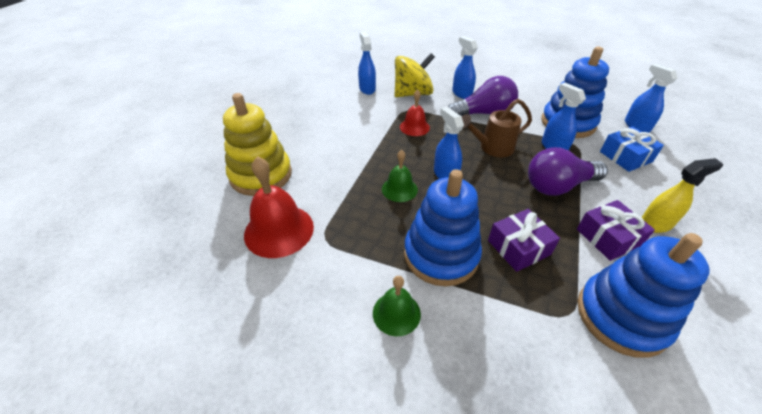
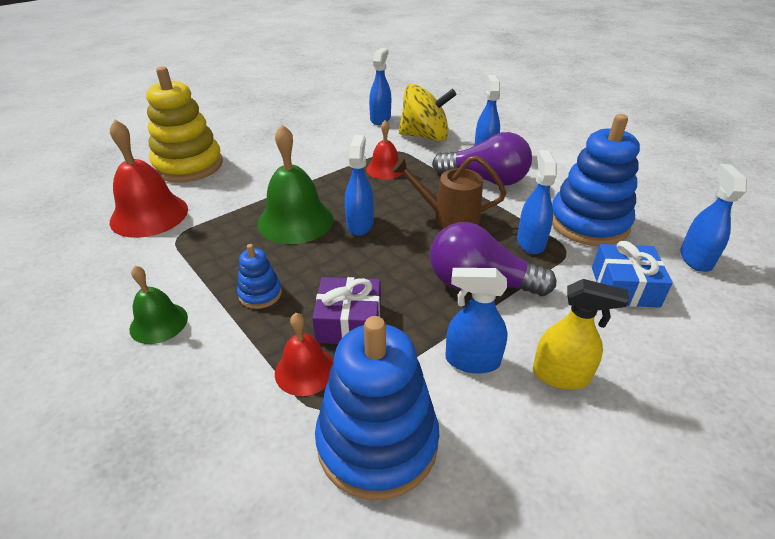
camera: 30 degrees right, 5 degrees down
green bell [382,150,418,202] -> green bell [257,125,333,244], size x1.71
blue stacking toy [404,169,482,286] -> blue stacking toy [237,244,282,309], size x0.47
purple gift [577,200,655,261] -> blue spray bottle [445,268,508,374]
none -> red bell [275,313,334,396]

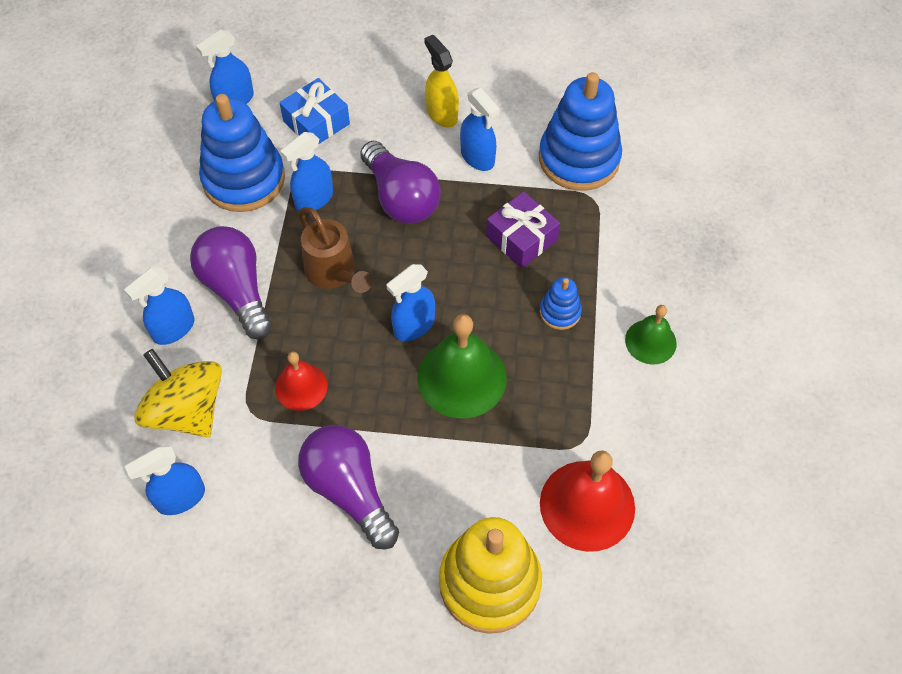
camera: 135 degrees left, 20 degrees up
red bell [275,313,334,396] -> none
none -> purple light bulb [298,425,399,550]

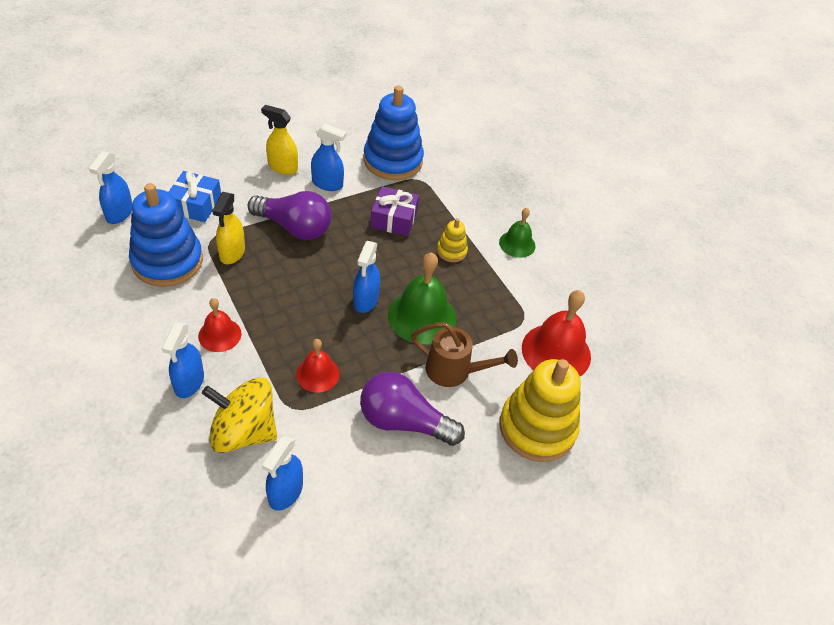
camera: 40 degrees left, 10 degrees down
purple light bulb [190,226,273,339] -> red bell [198,298,241,352]
blue spray bottle [280,132,333,211] -> yellow spray bottle [212,192,245,264]
brown watering can [298,207,372,293] -> brown watering can moved to [411,322,518,387]
blue stacking toy [540,277,582,330] -> yellow stacking toy [437,218,468,262]

